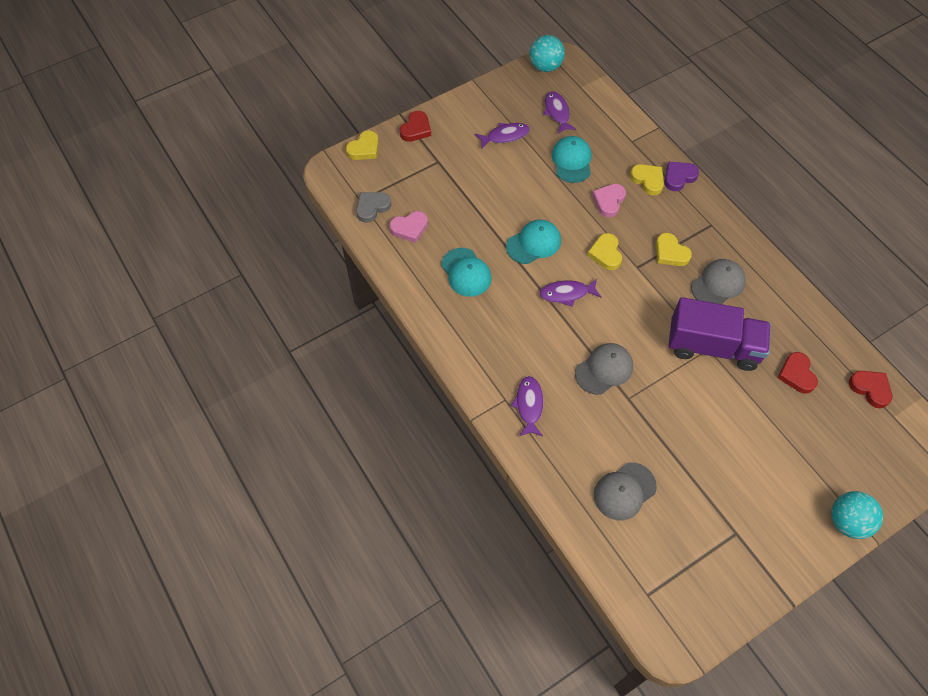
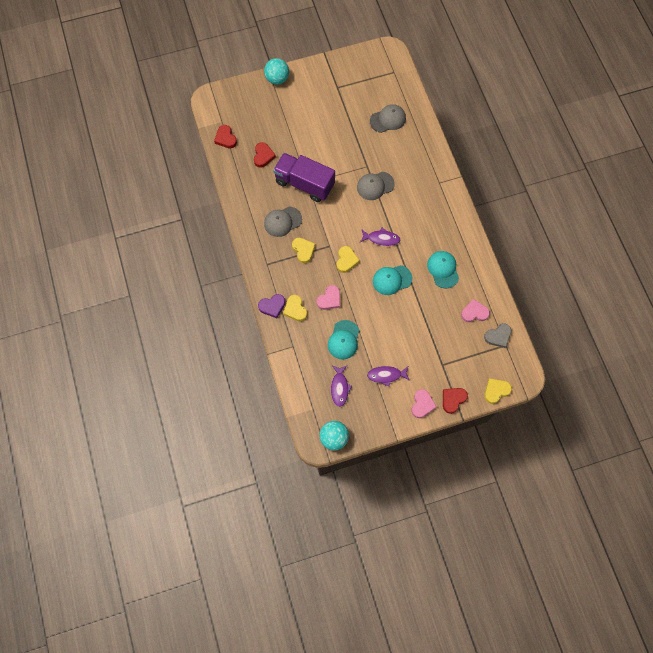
camera: 165 degrees left, 10 degrees up
purple fish [511,376,543,436] -> none
none -> pink heart [411,389,437,418]

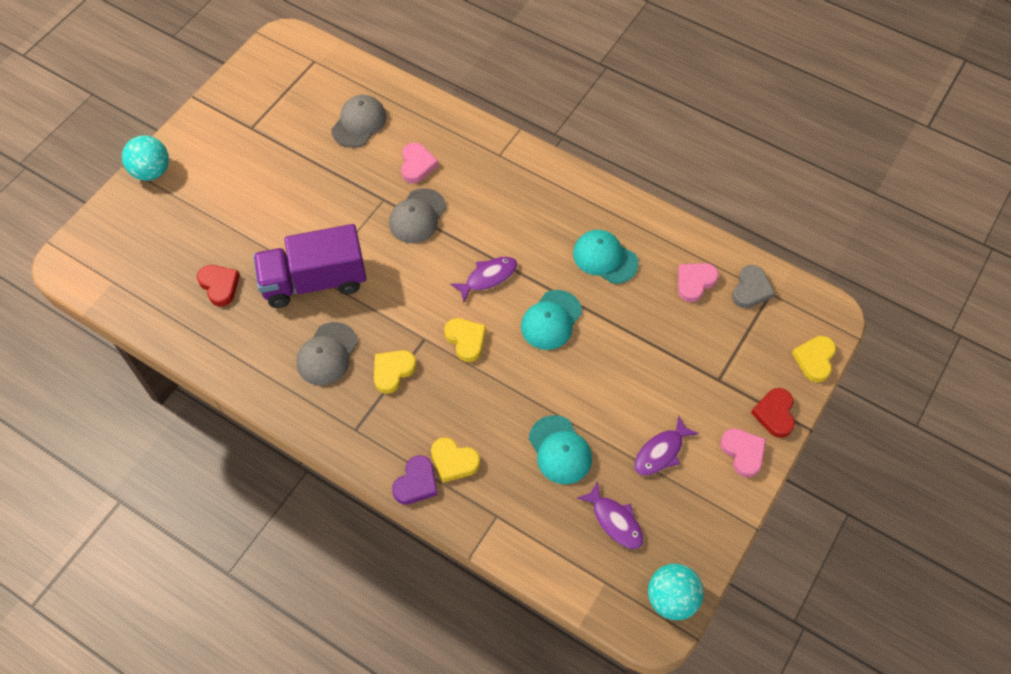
camera: 40 degrees left, 10 degrees down
red heart [214,125,237,149] -> none
yellow heart [292,238,315,263] -> yellow heart turned 75 degrees counterclockwise [374,350,417,394]
pink heart [317,285,340,310] -> pink heart moved to [401,143,439,183]

